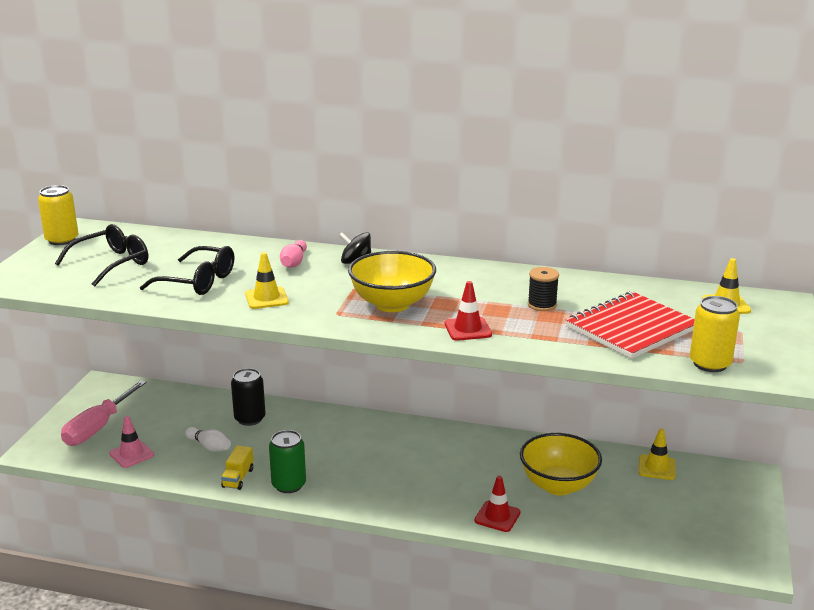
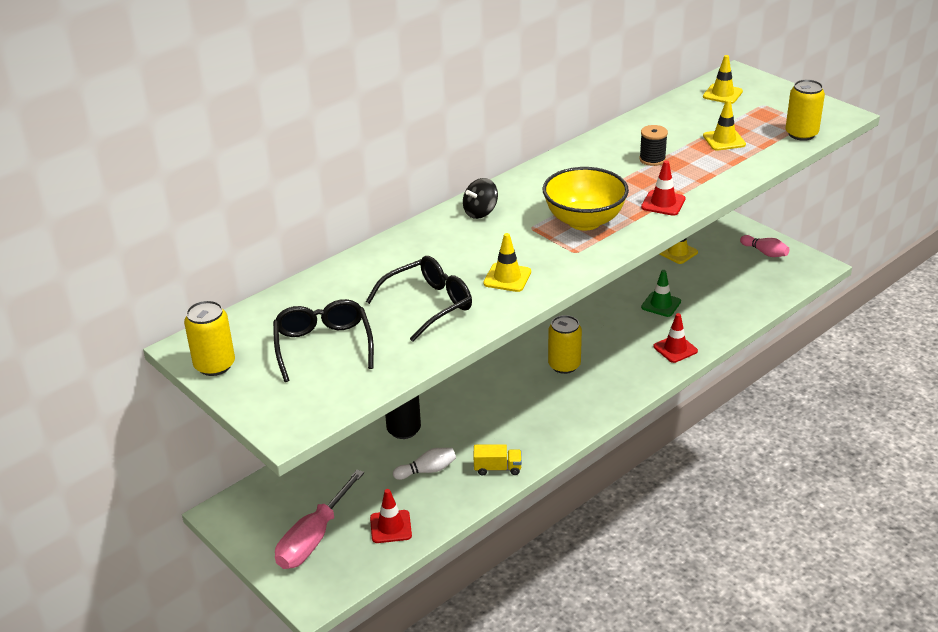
camera: 55 degrees left, 10 degrees up
pink screwdriver [61,380,147,446] -> pink screwdriver turned 60 degrees clockwise [275,469,364,569]
pink traffic cone [109,416,154,468] -> red traffic cone [370,489,412,543]
yellow truck [221,445,253,490] -> yellow truck turned 45 degrees counterclockwise [473,444,522,475]
green can [269,430,306,493] -> none
pink bowling pin [280,240,307,268] -> pink bowling pin moved to [740,235,789,257]
yellow bowl [520,433,602,495] -> green traffic cone [641,270,681,317]
red notebook [566,292,695,359] -> yellow traffic cone [703,99,746,151]
none -> yellow can [548,315,582,374]

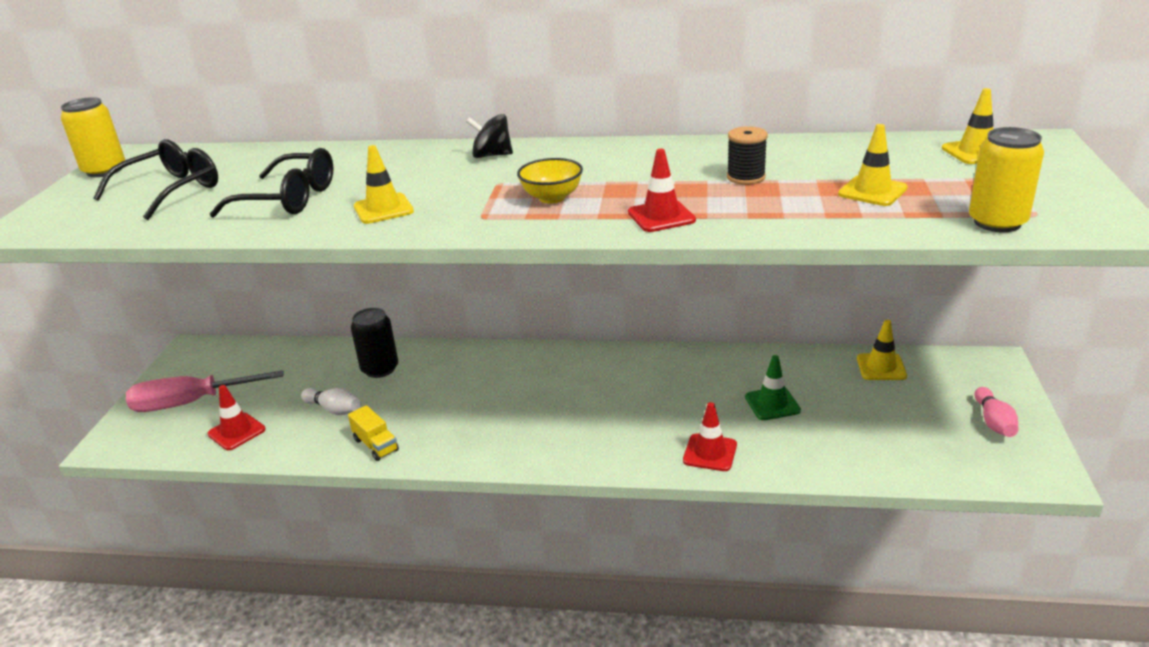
camera: 50 degrees right, 5 degrees down
yellow bowl [543,167,629,231] -> yellow bowl [517,158,583,203], size x0.56
yellow can [548,315,582,374] -> none

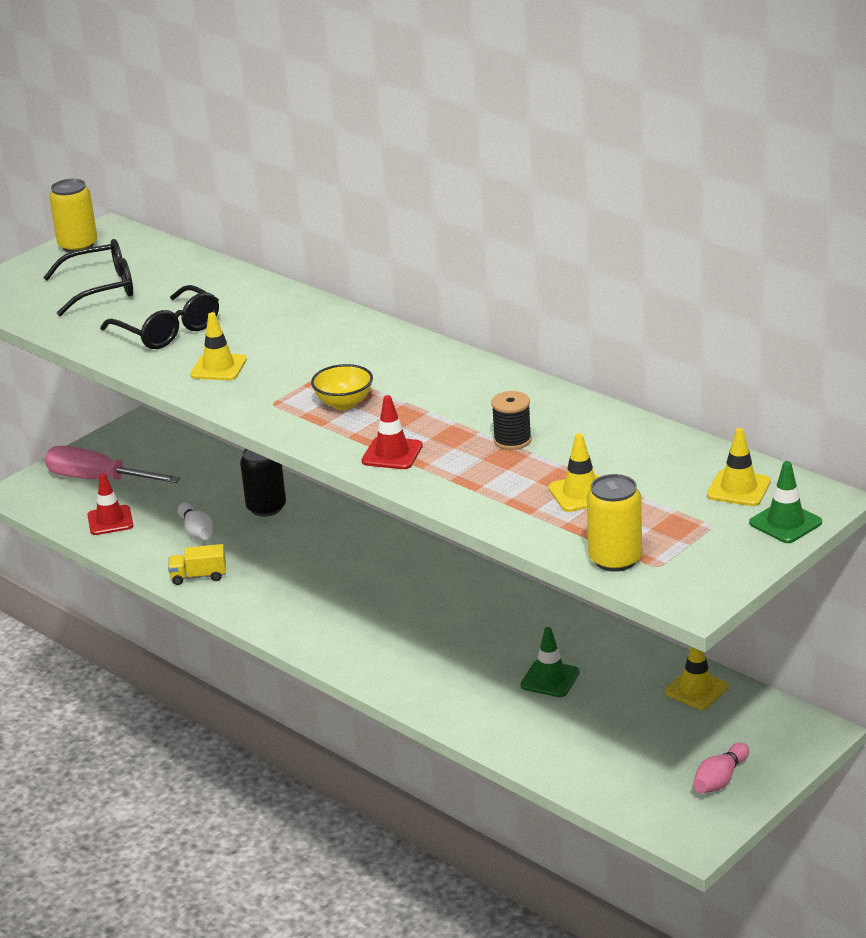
camera: 35 degrees right, 0 degrees up
yellow truck [348,405,399,461] -> yellow truck turned 90 degrees clockwise [168,544,226,585]
black spinning top [466,114,513,158] -> none
red traffic cone [683,402,737,471] -> none
none -> green traffic cone [749,461,822,543]

